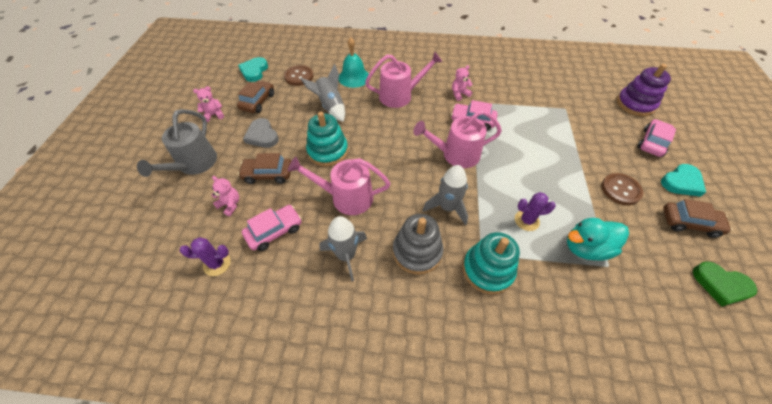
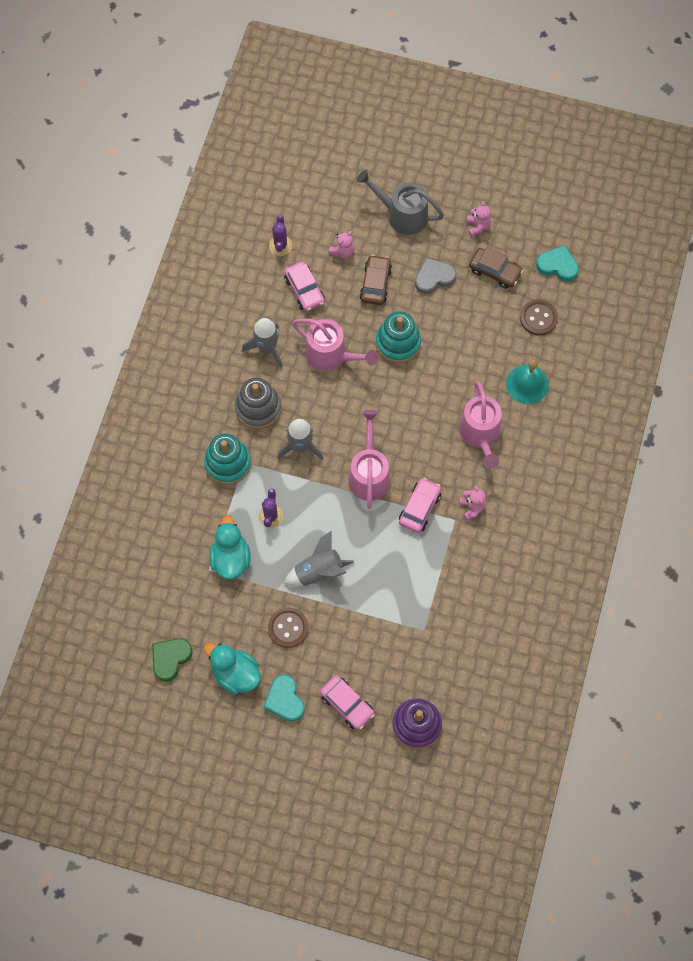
camera: 100 degrees right, 15 degrees up
pink watering can [288,157,390,215] -> pink watering can turned 105 degrees clockwise [292,318,378,371]
grey rocket [301,64,345,122] -> grey rocket moved to [284,531,354,587]
brown car [663,199,732,238] -> turquoise duck [204,643,261,695]

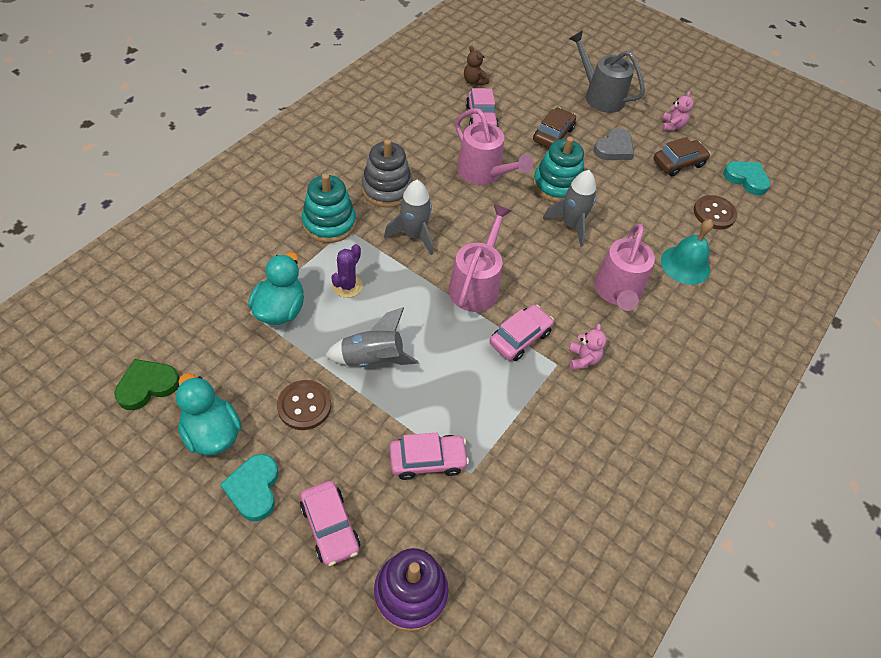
camera: 15 degrees right, 15 degrees down
grey rocket [242,318,283,368] -> grey rocket moved to [543,170,596,247]
purple cactus [269,215,292,256] -> brown teddy bear [464,46,489,85]
pink teddy bear [328,231,354,258] -> none
grey heart [415,257,456,294] -> grey heart turned 135 degrees clockwise [594,128,634,160]
brown car [469,247,523,289] -> brown car turned 75 degrees counterclockwise [654,137,710,176]
none -> pink car [389,433,469,480]

